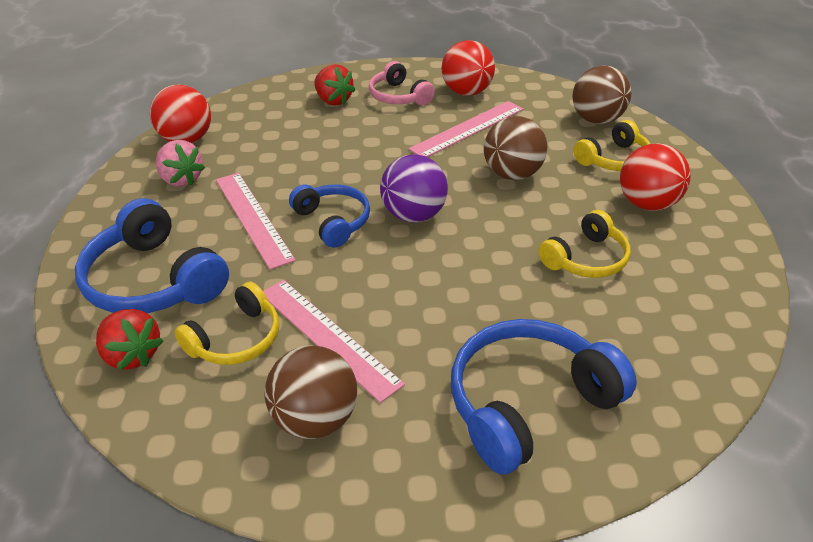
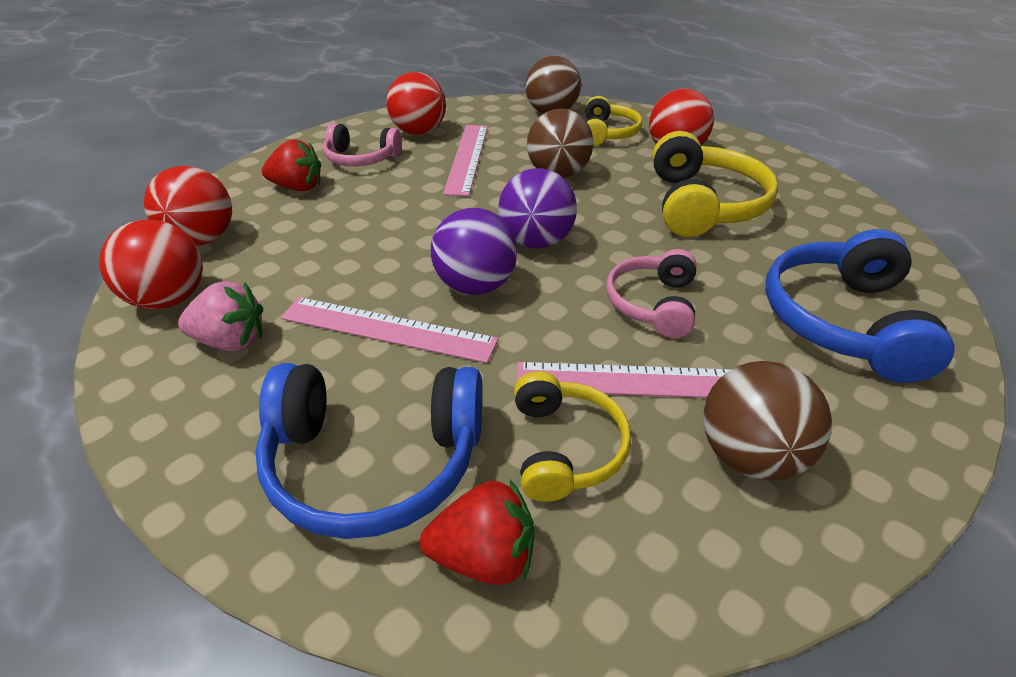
camera: 45 degrees left, 0 degrees up
blue headphones [289,184,370,248] -> purple ball [430,208,517,295]
yellow headphones [538,210,631,278] -> yellow headphones [652,131,779,237], size x1.62
none -> red ball [144,166,232,246]
none -> pink headphones [606,249,697,338]

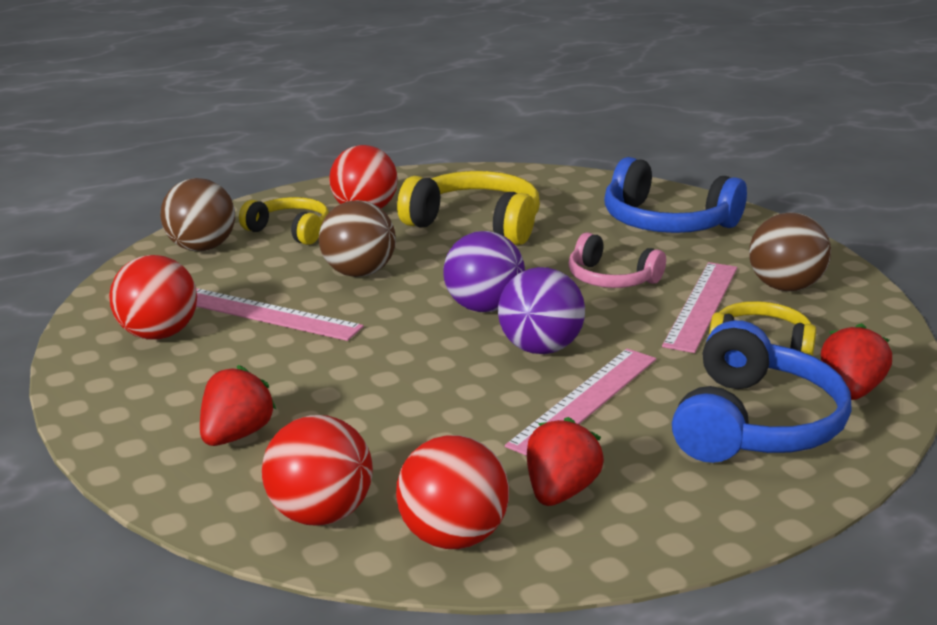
camera: 70 degrees left, 15 degrees down
pink strawberry [178,281,263,351] -> red strawberry [527,417,604,506]
pink headphones [323,123,402,166] -> none

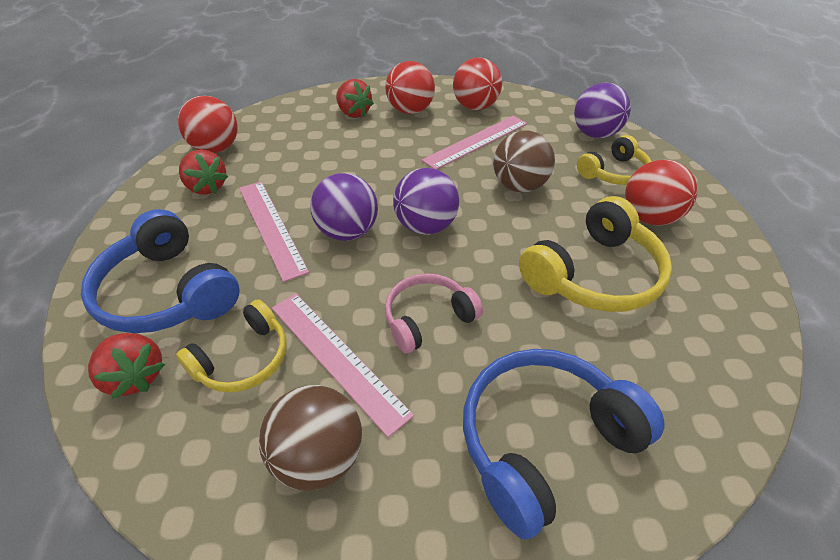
camera: 115 degrees right, 20 degrees up
brown ball [160,178,235,251] -> purple ball [574,82,631,138]
red ball [262,415,373,526] -> red ball moved to [385,61,435,114]

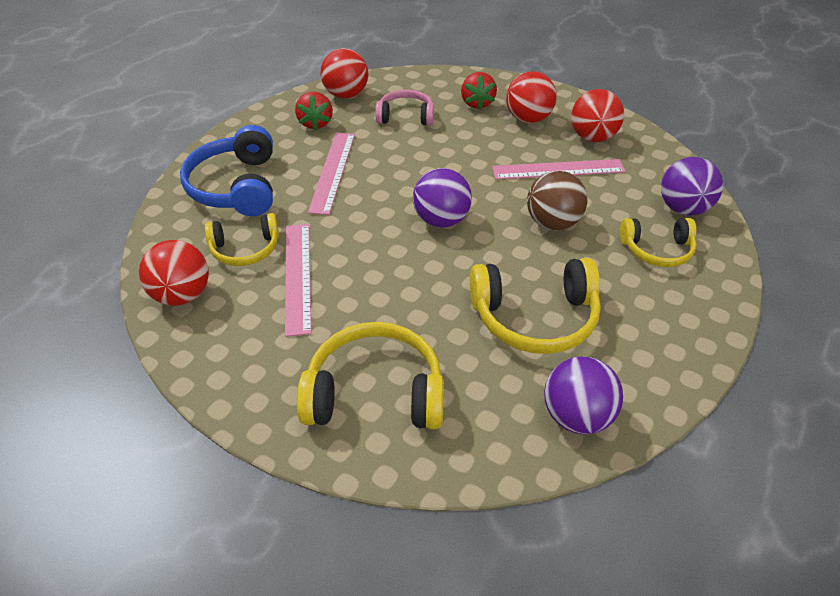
camera: 35 degrees right, 0 degrees up
red strawberry [88,333,165,399] -> none
brown ball [259,385,362,491] -> none
purple ball [310,173,378,241] -> purple ball moved to [544,356,623,434]
pink headphones [385,273,483,354] -> pink headphones moved to [375,90,434,126]
blue headphones [463,349,665,540] -> yellow headphones [297,322,444,429]
red ball [625,160,698,226] -> red ball moved to [139,240,209,306]

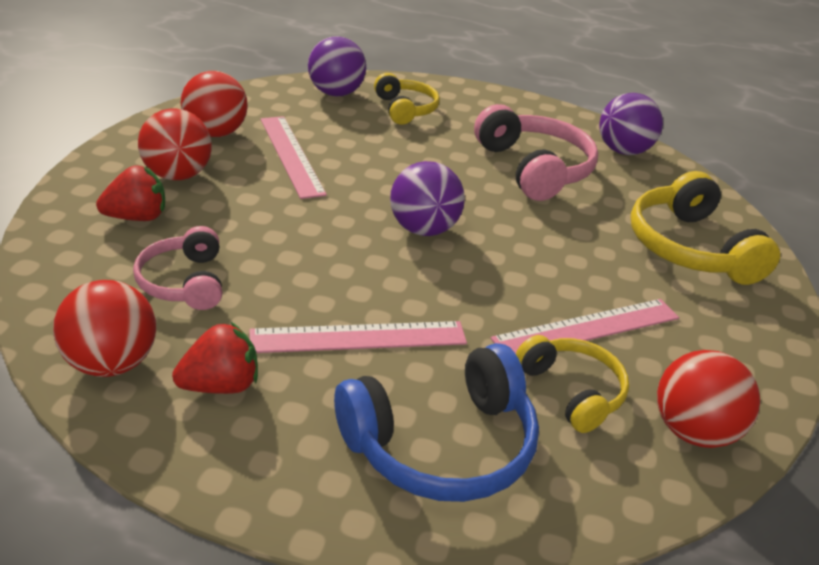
camera: 110 degrees left, 10 degrees down
yellow headphones [470,258,601,354] -> pink headphones [474,104,598,201]
brown ball [527,171,587,231] -> none

